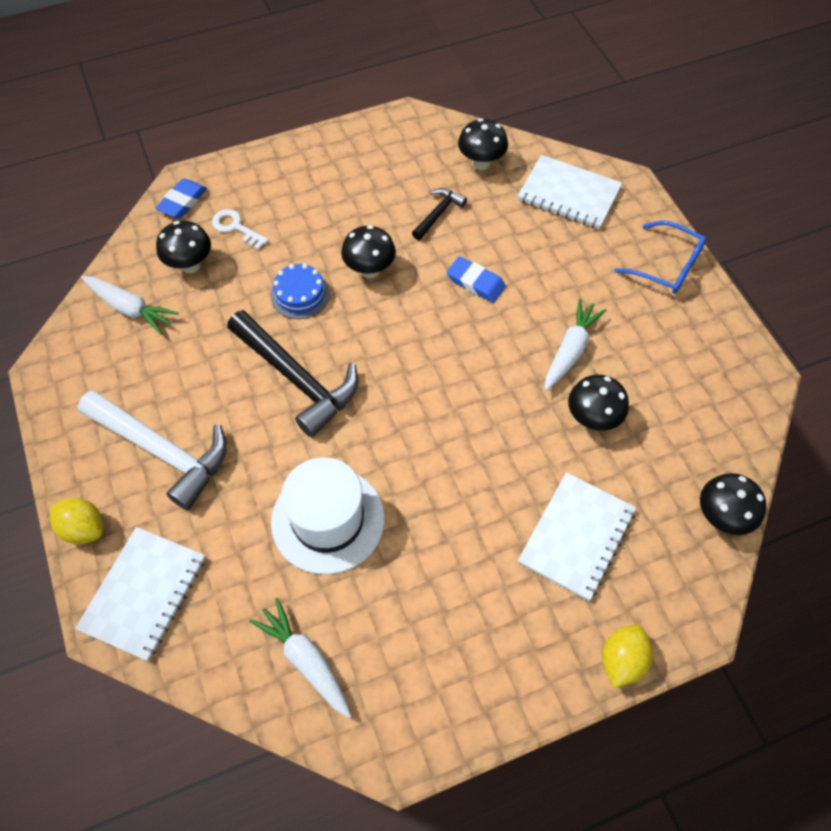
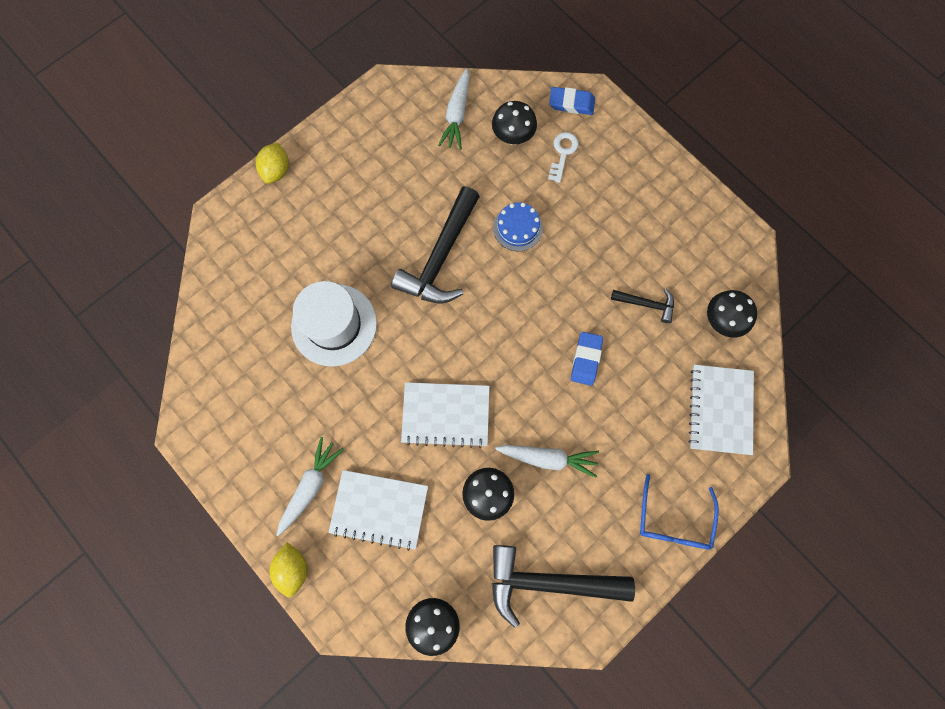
camera: 70 degrees right, 15 degrees up
white notebook [75,527,205,661] -> white notebook moved to [401,382,490,448]
white hammer [78,390,227,510] -> none
white carrot [249,597,351,718] -> white carrot moved to [277,437,344,536]
black mushroom [341,225,396,278] -> none
yellow lemon [602,624,653,688] -> yellow lemon turned 75 degrees clockwise [270,542,307,597]
none -> black hammer [492,545,635,628]

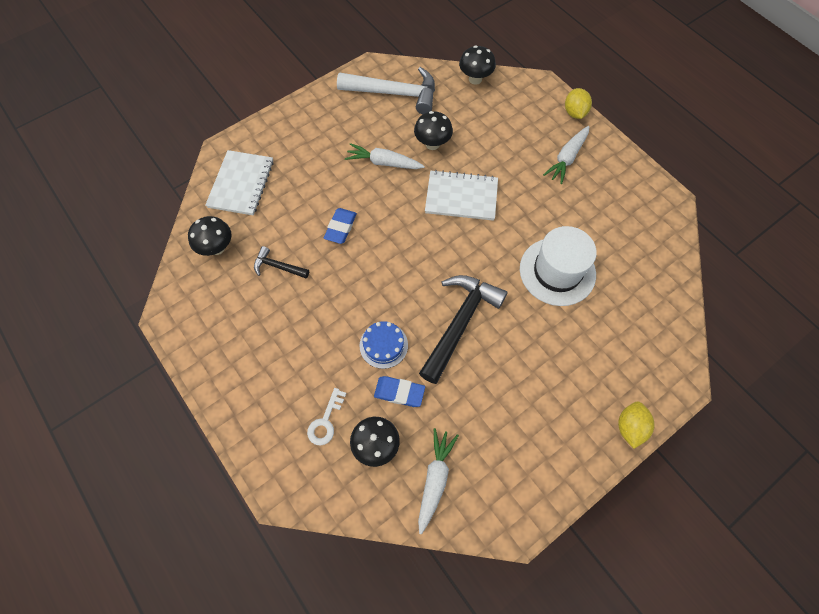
camera: 175 degrees left, 10 degrees down
white notebook [328,470,428,551] -> none
black hammer [492,545,635,628] -> white hammer [337,67,435,114]
blue eraser [549,87,595,115] -> blue eraser moved to [374,376,425,407]
blue glasses [640,474,719,550] -> none

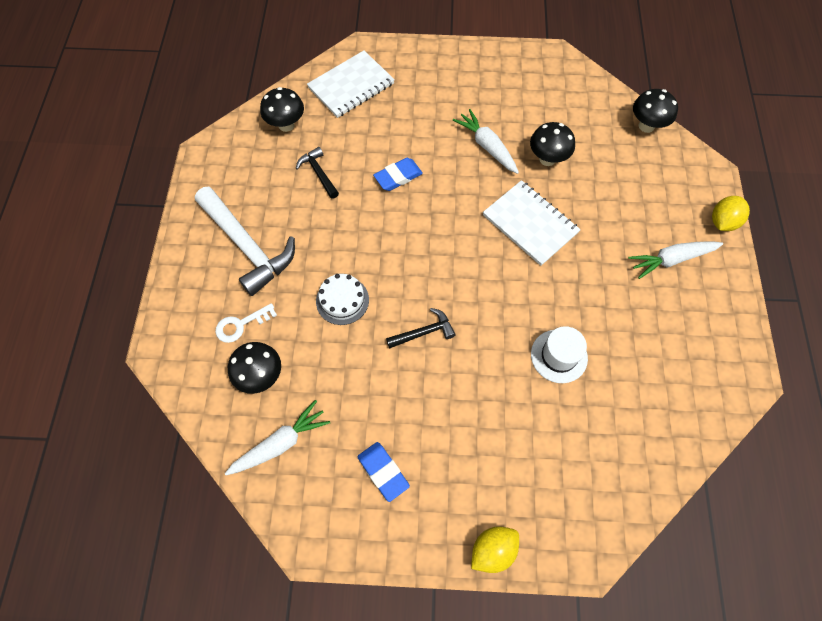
camera: 40 degrees right, 0 degrees up
white hammer [337,67,435,114] -> white hammer moved to [195,187,295,296]
blue cake [359,321,408,369] -> white cake [316,274,369,325]
blue eraser [374,376,425,407] -> blue eraser moved to [357,442,410,502]
black hammer [419,275,507,384] -> black hammer [386,308,456,349], size x0.49
white hat [520,226,597,306] -> white hat [531,326,588,383], size x0.62

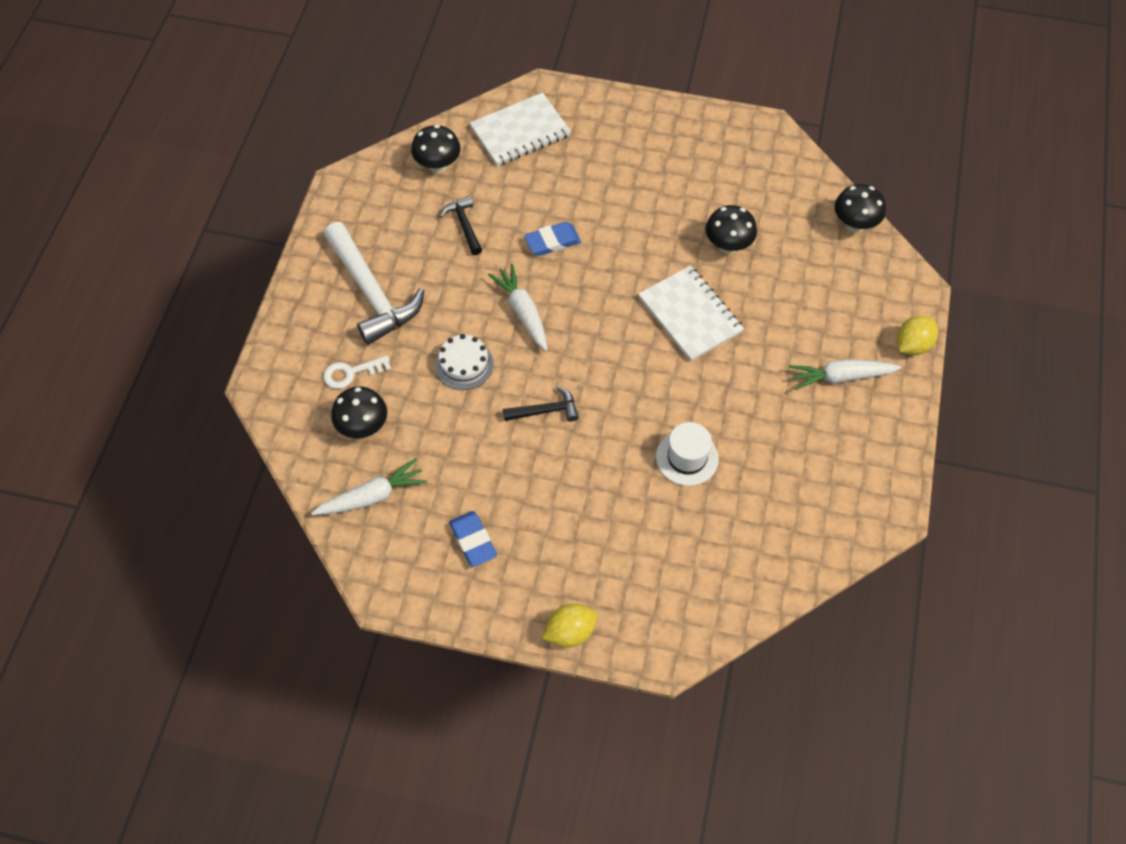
camera: 10 degrees right, 5 degrees down
white carrot [453,109,519,174] -> white carrot moved to [488,264,548,351]

